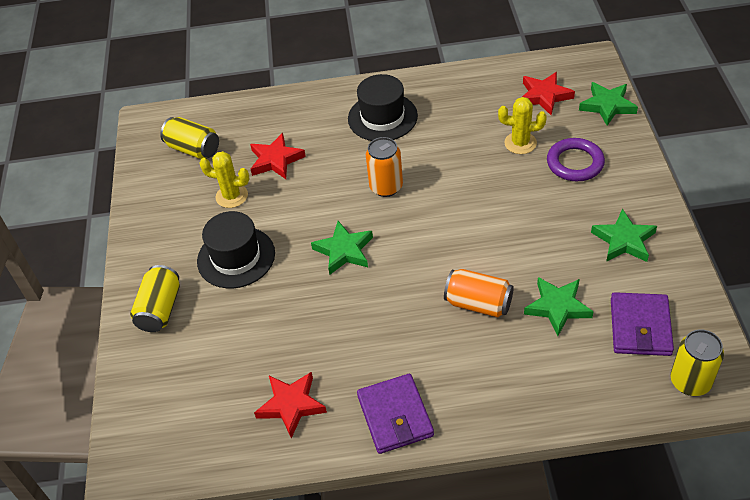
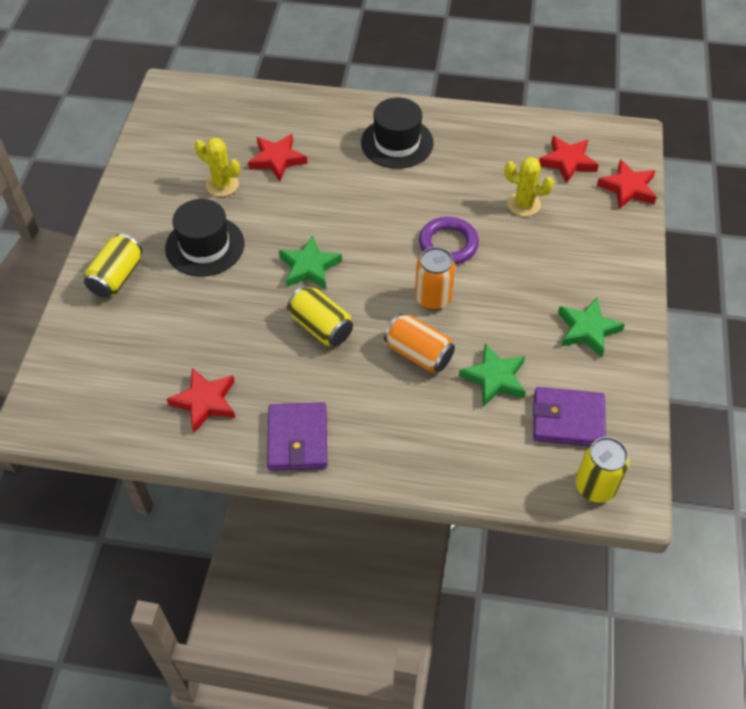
camera: 10 degrees right, 5 degrees up
yellow can [160,117,219,159] -> yellow can moved to [287,285,353,346]
orange can [366,137,403,197] -> orange can moved to [415,247,455,310]
purple ring [547,138,605,181] -> purple ring moved to [419,217,479,264]
green star [579,82,638,126] -> red star [597,159,657,209]
purple wallet [611,292,674,356] -> purple wallet turned 75 degrees clockwise [533,387,606,446]

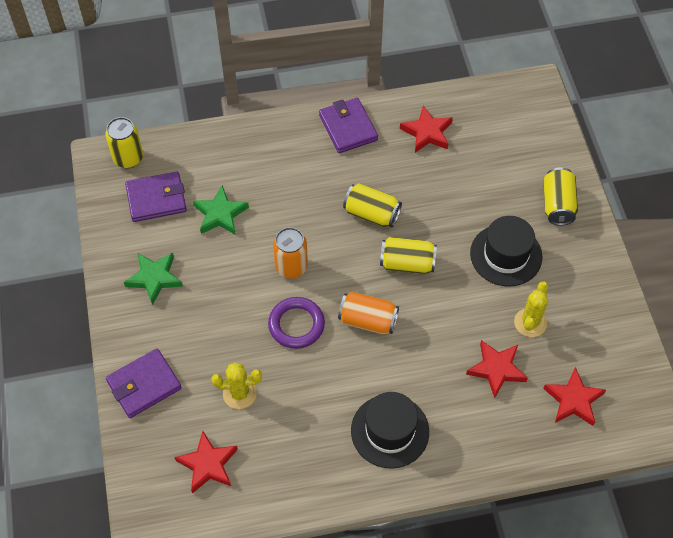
camera: 160 degrees right, 5 degrees up
yellow cactus [195,138,240,197] -> yellow cactus turned 75 degrees counterclockwise [514,281,548,337]
green star [279,235,342,289] -> yellow can [380,237,437,274]
orange can [384,313,455,372] -> orange can moved to [338,292,399,334]
red star [597,159,657,209] -> red star moved to [543,367,606,426]
none -> purple wallet [106,349,182,418]

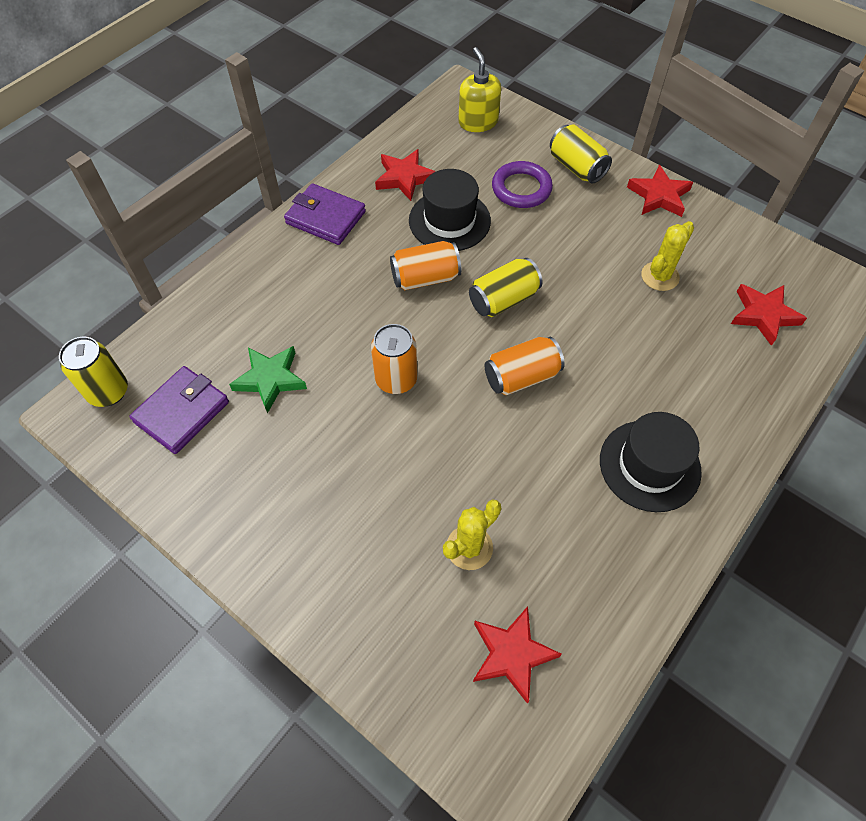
camera: 40 degrees left, 0 degrees up
purple wallet [106,349,182,418] -> none
green star [124,253,183,305] -> none
purple ring [268,297,325,349] -> purple ring moved to [492,161,553,208]
yellow can [343,183,402,228] -> orange can [390,241,461,290]
red star [466,340,528,398] -> red star moved to [627,165,693,217]
black hat [470,216,543,287] -> black hat moved to [409,169,491,251]
yellow cactus [514,281,548,337] -> yellow cactus turned 60 degrees clockwise [641,221,694,291]
none -> yellow soap dispenser [458,47,501,132]

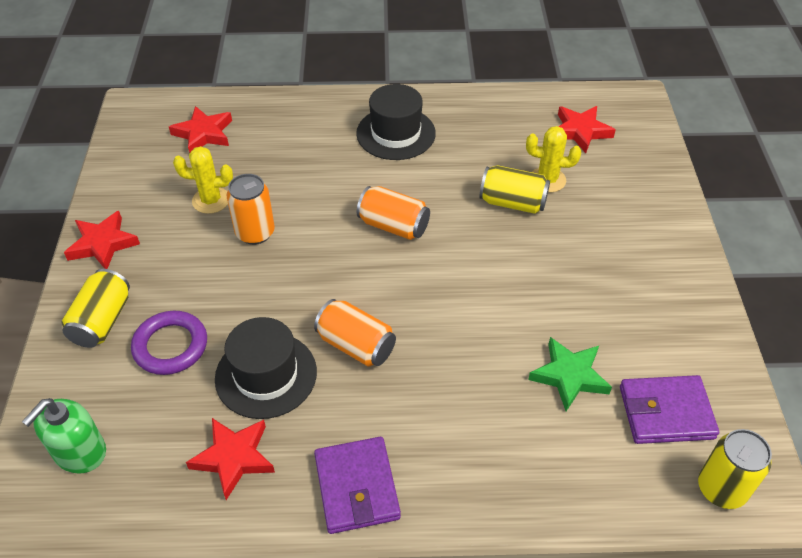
camera: 130 degrees left, 10 degrees down
orange can [371,324,417,394] -> orange can moved to [226,174,275,245]
yellow soap dispenser [458,47,501,132] -> green soap dispenser [22,398,106,474]
yellow can [469,258,542,317] -> yellow can moved to [479,165,550,214]

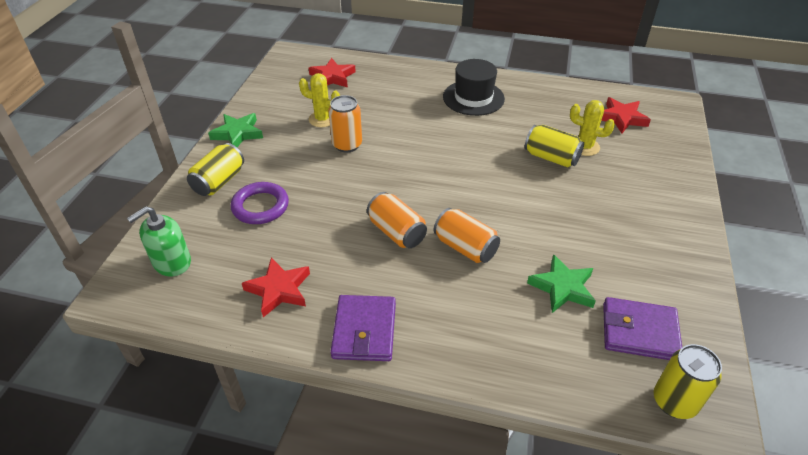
camera: 15 degrees right, 5 degrees down
red star [64,211,140,269] -> green star [208,113,263,147]
black hat [215,317,317,419] -> none
orange can [357,186,430,240] -> orange can moved to [434,208,500,263]

